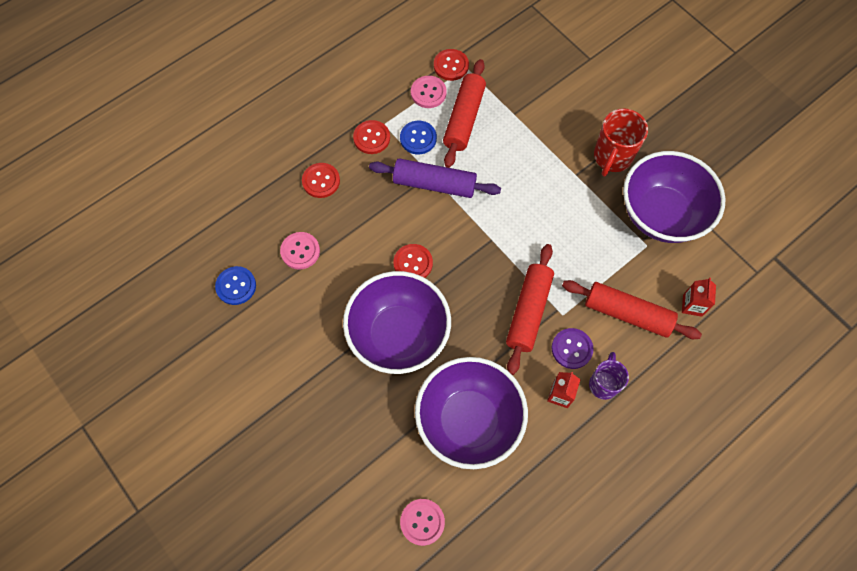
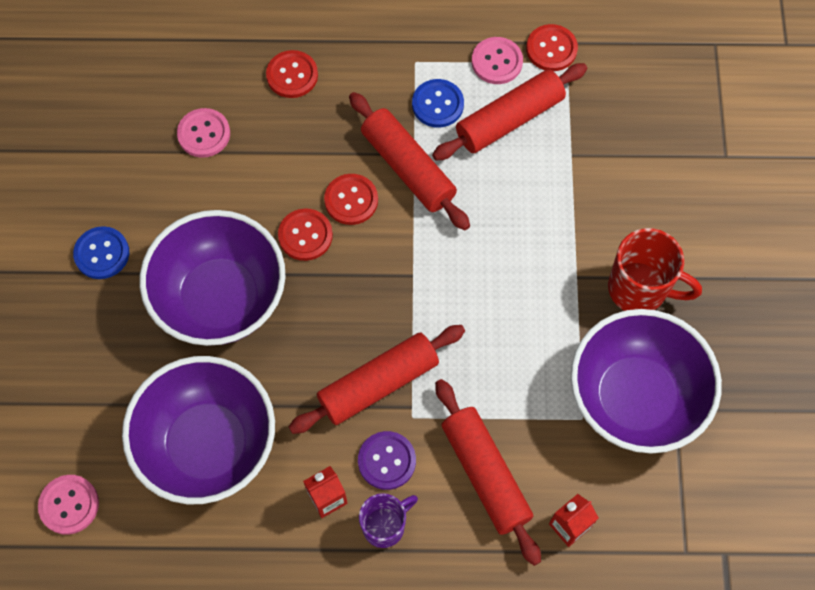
camera: 40 degrees right, 0 degrees up
blue button [215,266,256,305] -> blue button moved to [73,226,129,279]
red button [353,120,390,154] -> red button moved to [324,174,378,225]
purple rolling pin [369,158,501,198] -> red rolling pin [349,92,470,230]
red mug [594,108,648,176] -> red mug turned 135 degrees counterclockwise [608,228,702,311]

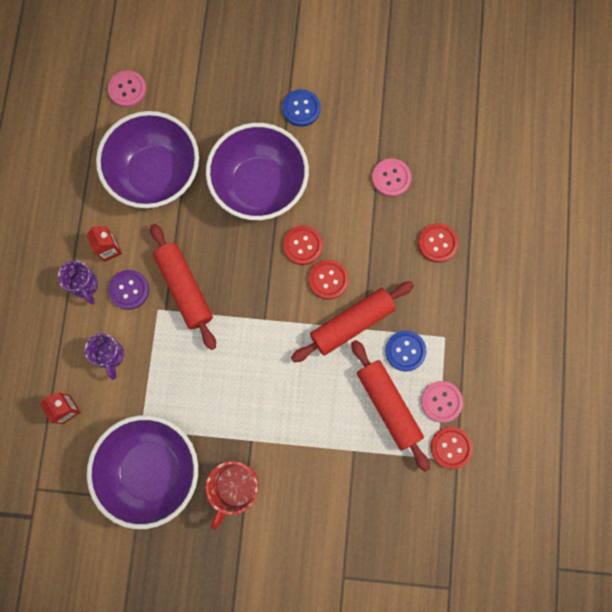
camera: 95 degrees right, 10 degrees up
red rolling pin [435,379,541,566] -> purple mug [84,333,125,380]

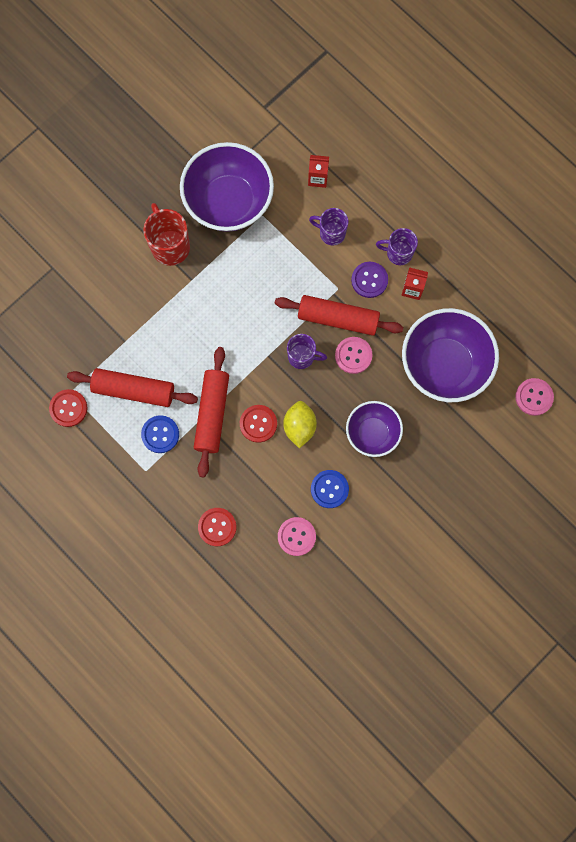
camera: 130 degrees right, 0 degrees up
purple bowl [206,123,309,220] -> purple bowl [346,401,403,457], size x0.59
blue button [283,89,321,127] -> blue button moved to [311,470,349,508]
red button [283,226,323,265] -> yellow lemon [283,401,317,448]
pink button [421,381,463,423] -> pink button moved to [335,337,372,374]
none -> purple mug [287,334,327,369]

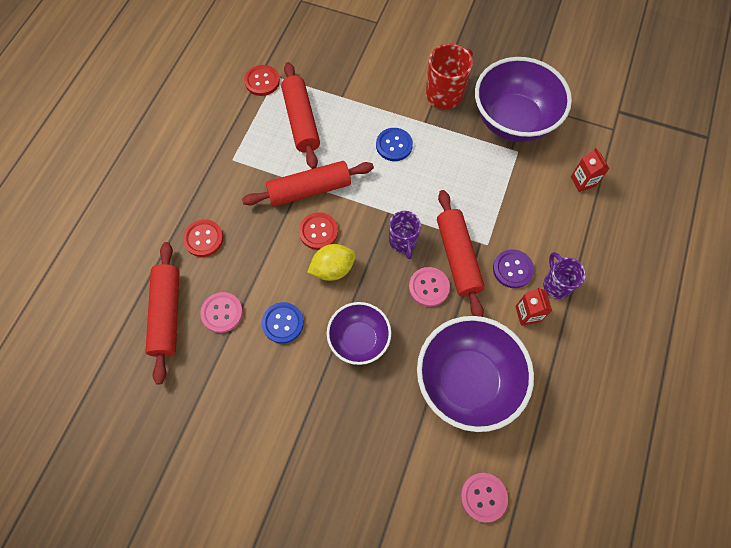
camera: 65 degrees right, 10 degrees down
blue button [141,415,179,453] -> blue button moved to [376,128,413,161]
purple mug [309,208,348,245] -> none
none -> red rolling pin [145,242,180,384]

